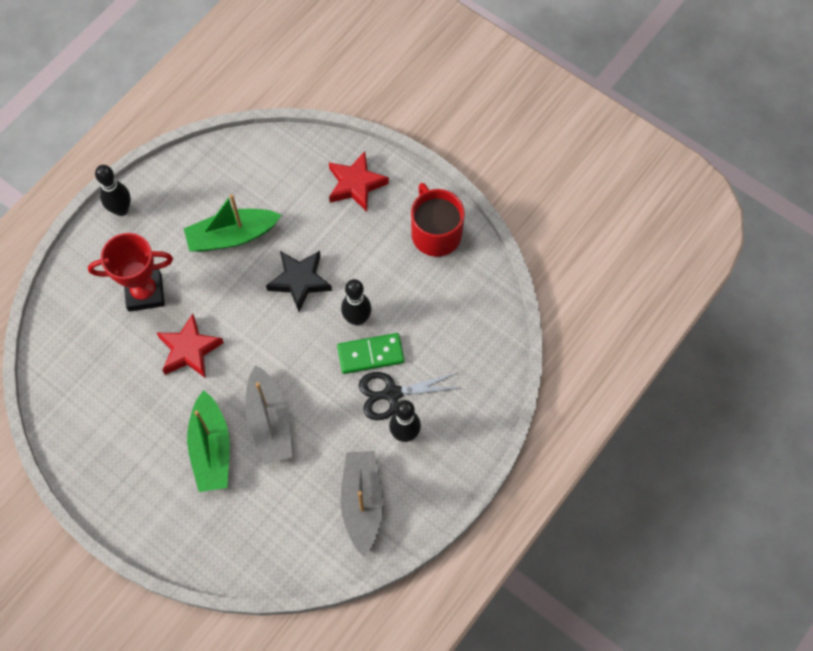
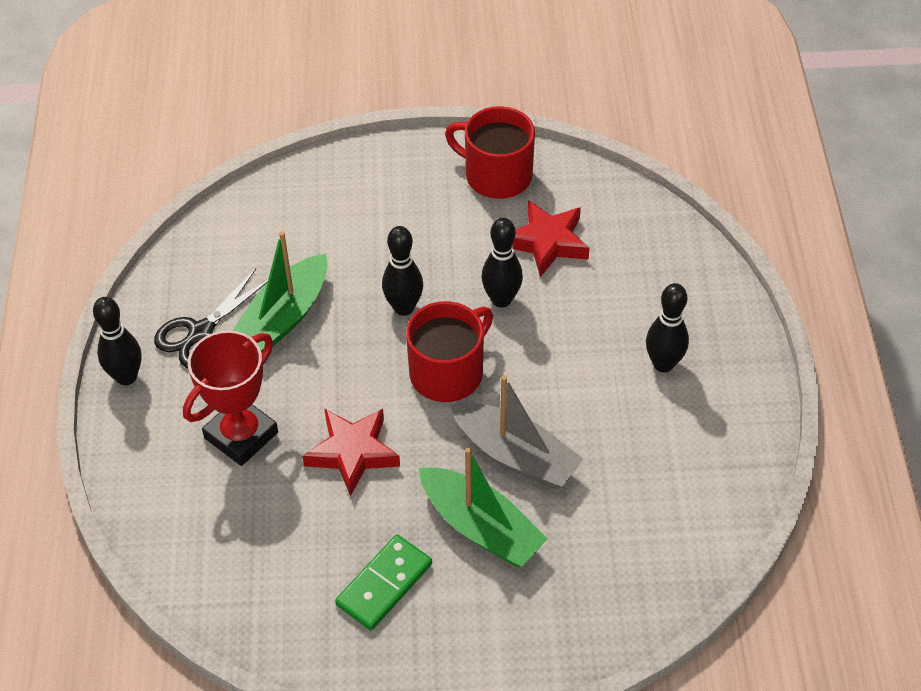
camera: 40 degrees left, 15 degrees down
black star [266,251,332,312] -> black bowling pin [382,226,423,316]
red star [329,151,389,212] -> red star moved to [512,200,590,277]
green domino [337,333,404,374] -> green domino moved to [335,535,432,630]
grey boat [341,451,384,556] -> none
black scissors [359,372,460,420] -> black scissors moved to [154,269,268,368]
none -> red mug [406,301,493,402]

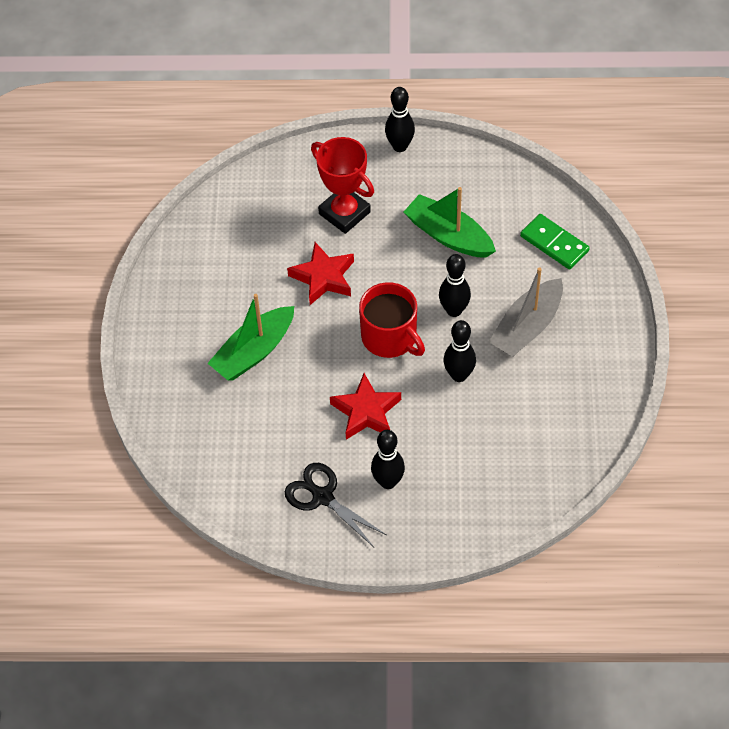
camera: 95 degrees right, 5 degrees up
black scissors [154,269,268,368] -> black scissors moved to [285,463,386,547]
green domino [335,535,432,630] -> green domino moved to [520,214,590,270]
red mug [445,106,535,199] -> none
grey boat [450,375,584,488] -> grey boat moved to [489,267,563,357]
red star [512,200,590,277] -> red star moved to [330,373,401,440]

